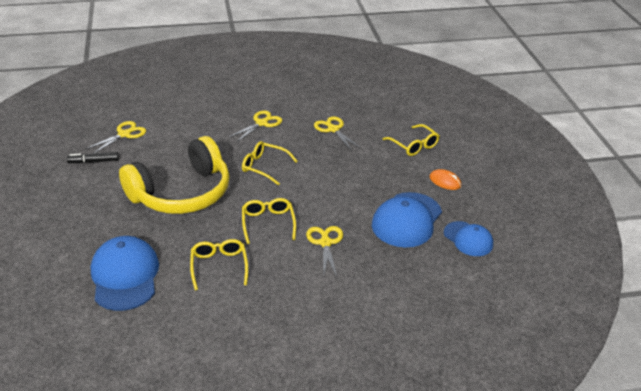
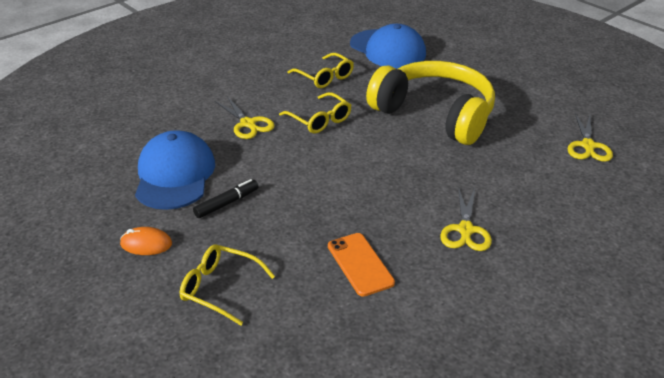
camera: 150 degrees right, 0 degrees up
black marker [67,152,119,163] -> black marker moved to [193,179,259,218]
yellow headphones [119,136,230,214] -> yellow headphones turned 105 degrees clockwise [366,61,495,145]
yellow glasses [242,141,298,185] -> none
yellow scissors [314,116,361,151] -> orange phone [328,233,395,297]
blue cap [444,221,493,256] -> none

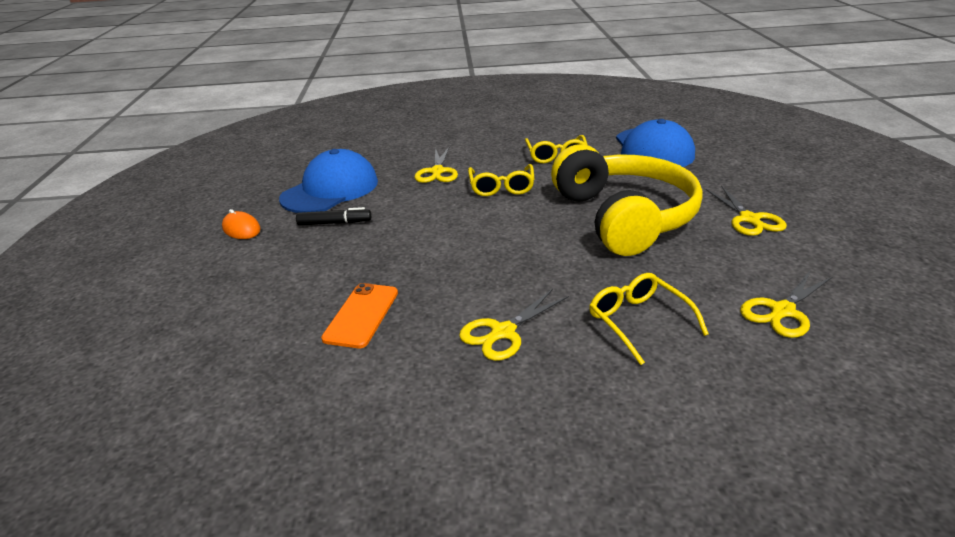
camera: 40 degrees right, 5 degrees down
yellow glasses [180,245,275,326] -> yellow glasses moved to [590,273,709,365]
none -> yellow scissors [706,186,787,236]

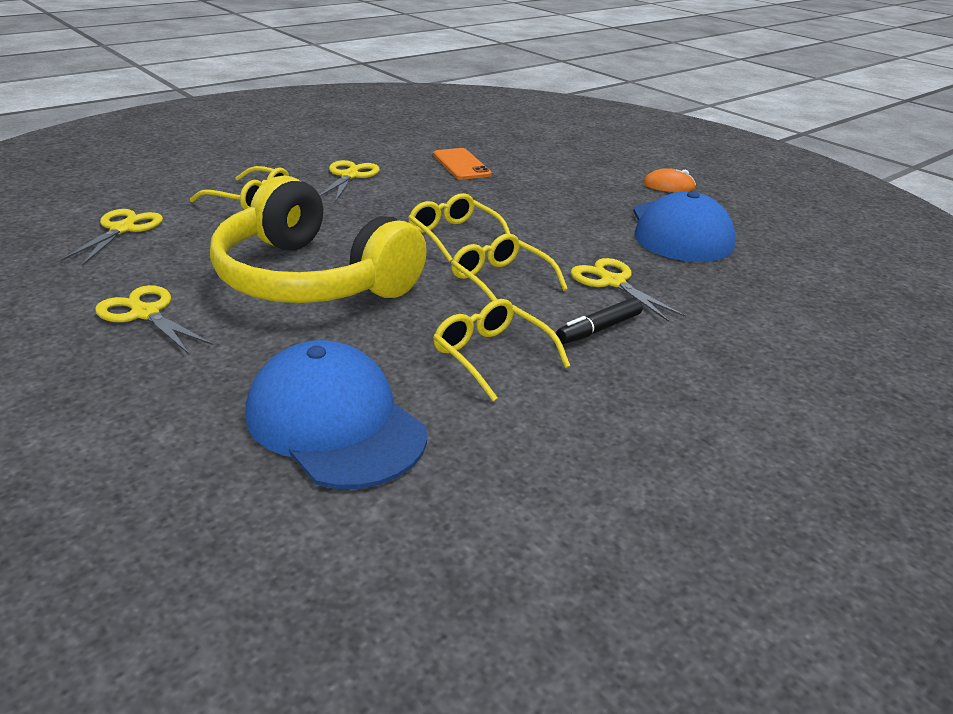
camera: 140 degrees right, 0 degrees up
black marker [296,207,371,225] -> black marker moved to [556,297,643,344]
none -> yellow glasses [408,193,510,262]

